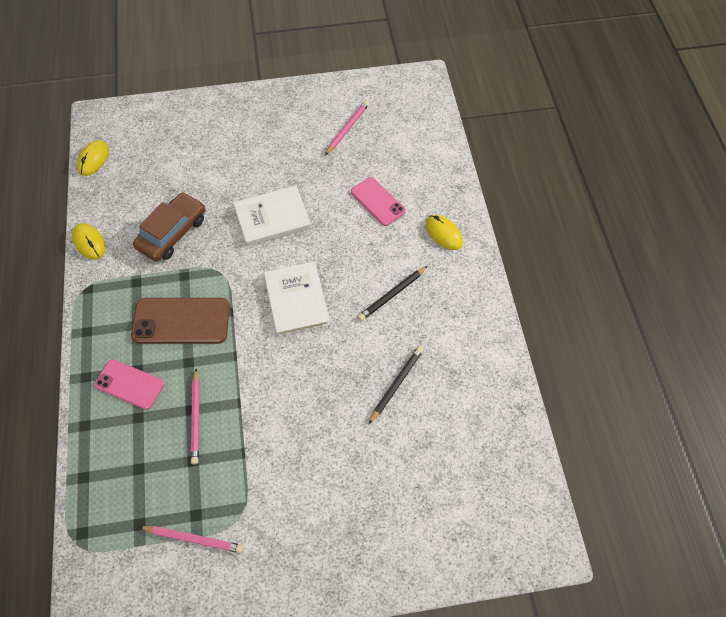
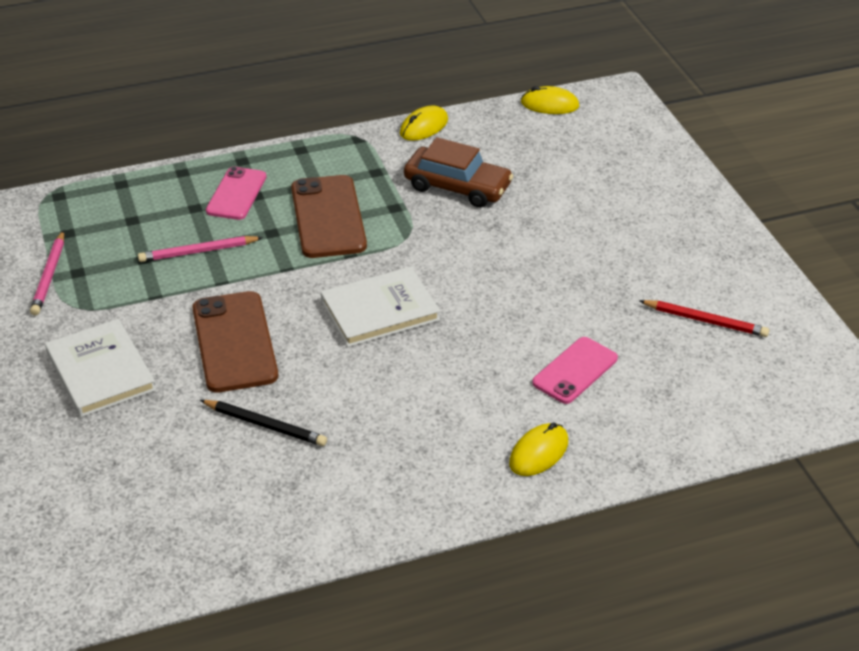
camera: 80 degrees right, 20 degrees down
white book [233,185,311,246] -> white book moved to [45,319,156,417]
pink pencil [325,100,369,155] -> red pencil [639,300,769,337]
black pencil [358,266,428,321] -> none
none -> brown phone [192,291,278,393]

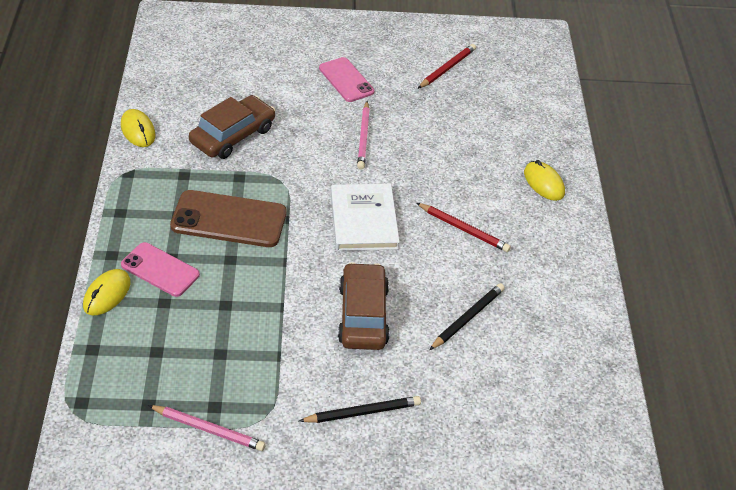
camera: 75 degrees left, 5 degrees up
white book [45,319,156,417] -> black pencil [299,396,421,423]
pink pencil [138,236,263,262] -> pink pencil moved to [357,101,370,170]
brown phone [192,291,278,393] -> brown car [338,262,390,350]
yellow mouse [521,86,579,114] -> yellow mouse moved to [83,269,131,315]
pink phone [532,337,618,404] -> pink phone moved to [319,57,374,102]
none -> red pencil [417,203,511,252]

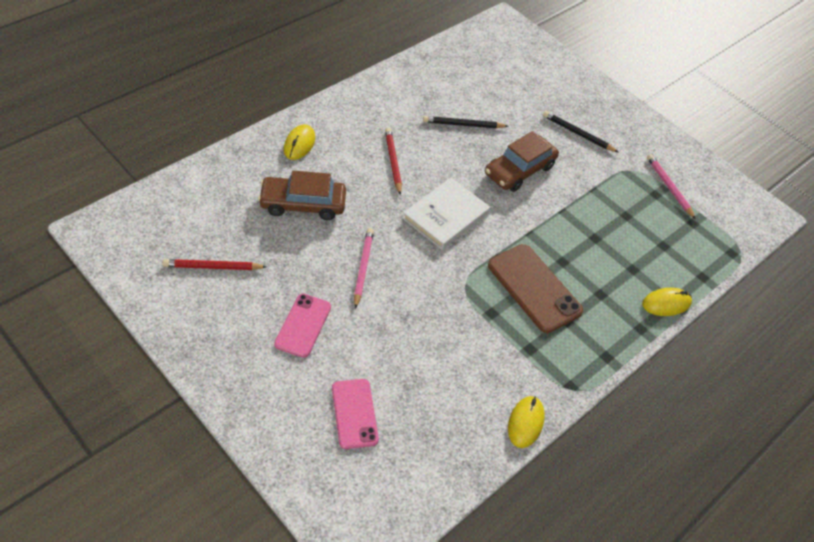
camera: 135 degrees left, 5 degrees up
pink phone [121,242,200,297] -> pink phone moved to [332,379,379,449]
brown car [189,95,275,159] -> brown car moved to [258,170,346,220]
pink pencil [357,101,370,170] -> pink pencil turned 45 degrees counterclockwise [354,228,374,309]

